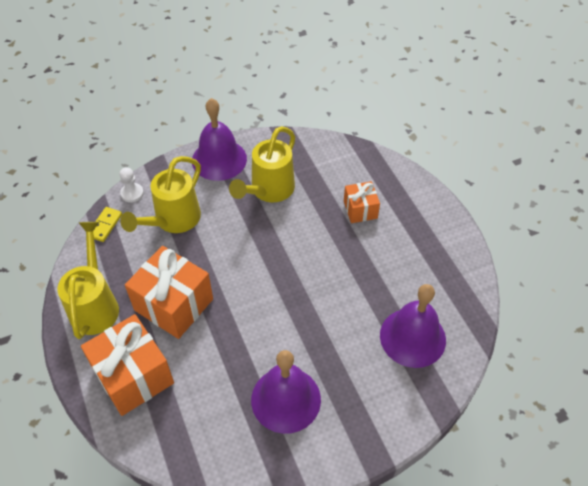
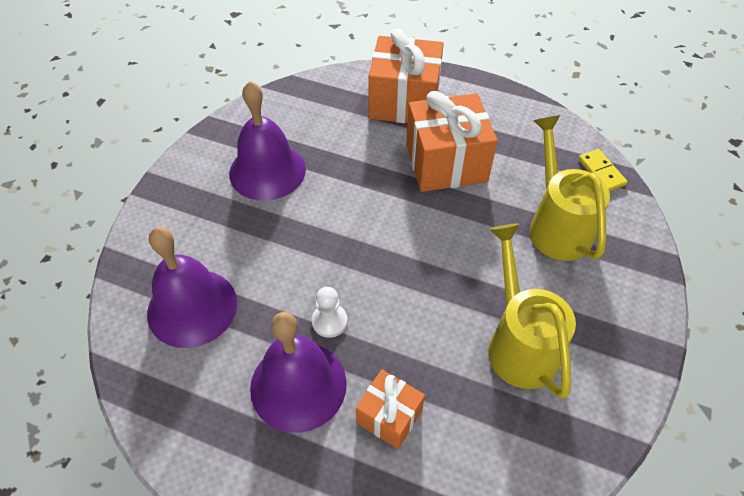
camera: 135 degrees right, 0 degrees up
yellow watering can [57,222,119,339] -> none
white pawn [120,167,144,203] -> white pawn moved to [312,287,348,338]
purple bell [192,98,247,181] -> purple bell moved to [250,312,347,433]

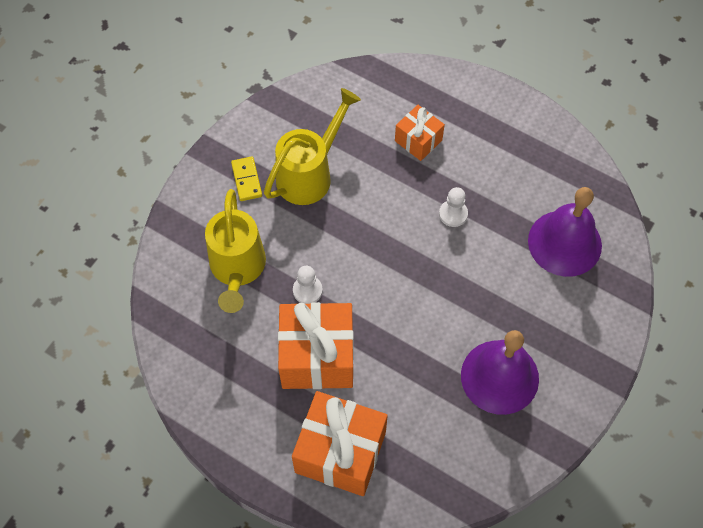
camera: 170 degrees left, 10 degrees up
purple bell [250,312,347,433] -> none
yellow watering can [488,224,576,399] -> yellow watering can turned 135 degrees counterclockwise [264,88,361,205]
yellow domino [578,149,628,191] -> yellow domino moved to [231,156,262,201]
none -> white pawn [293,266,323,304]

